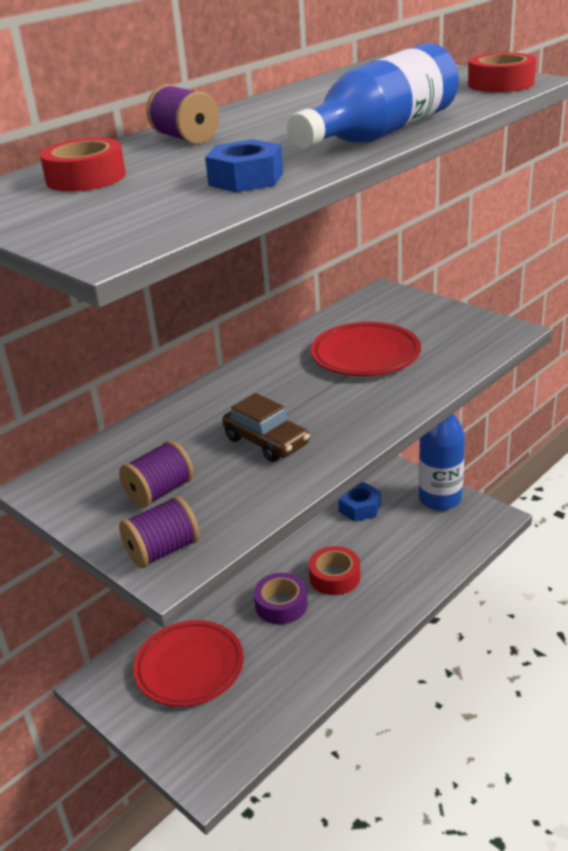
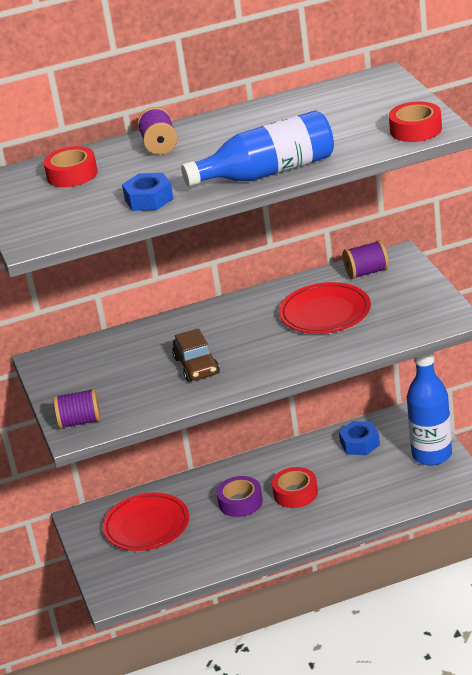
camera: 30 degrees right, 0 degrees up
purple spool [119,440,194,508] -> purple spool moved to [343,240,389,279]

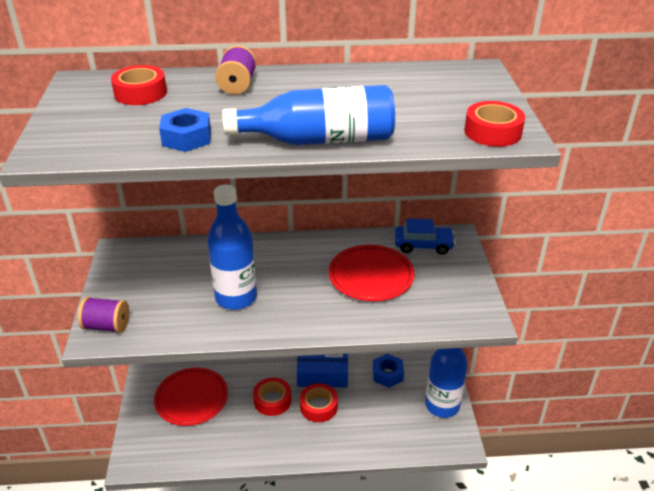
camera: 10 degrees right, 5 degrees up
brown car [172,328,220,382] -> blue bottle [207,184,257,310]
purple tape [217,476,263,517] -> red tape [253,377,291,416]
purple spool [343,240,389,279] -> blue car [395,218,456,255]
none -> blue box [297,354,348,387]

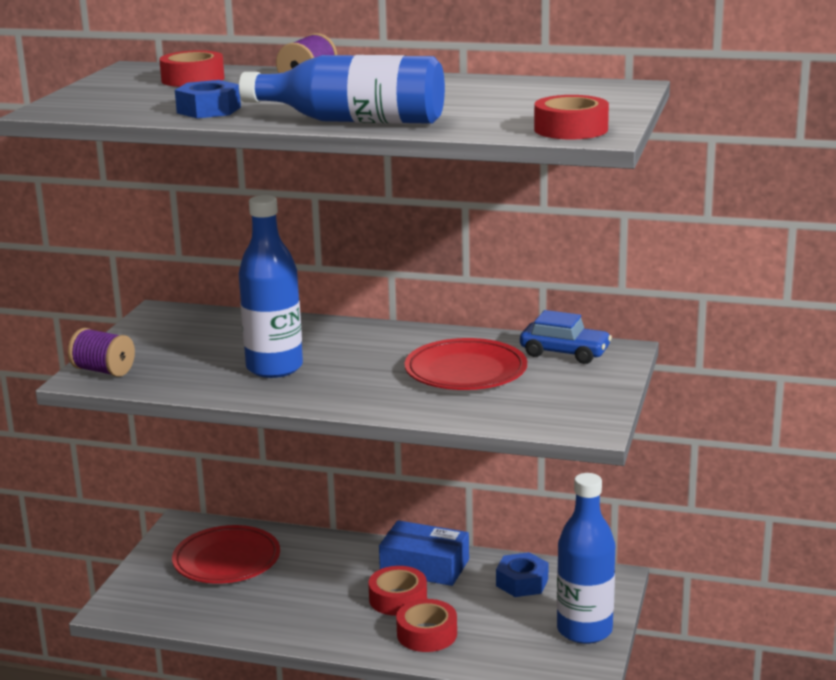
camera: 20 degrees right, 15 degrees down
red tape [253,377,291,416] -> red tape moved to [396,599,457,652]

